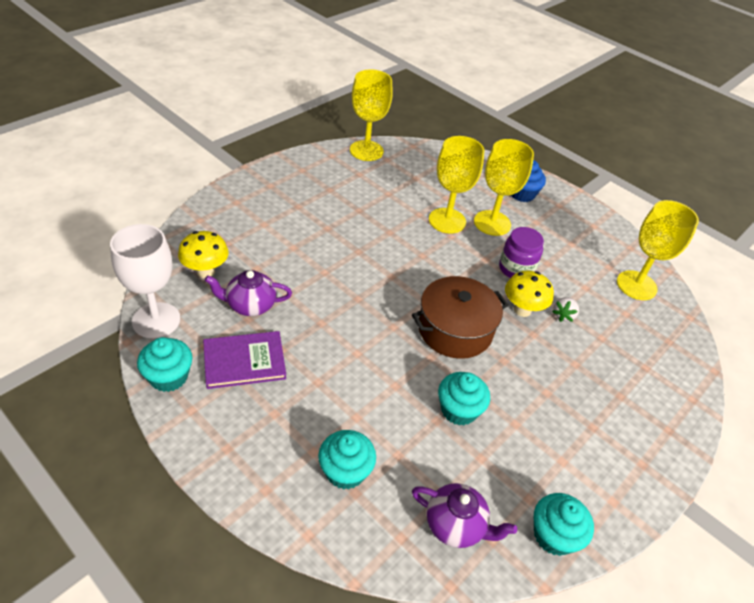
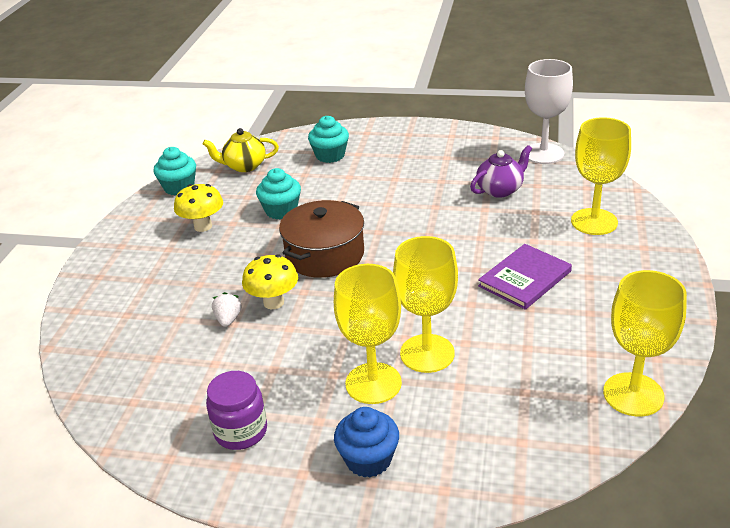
camera: 155 degrees right, 10 degrees down
turquoise cupcake [137,337,193,392] -> none
yellow mushroom [178,231,229,278] -> yellow mushroom moved to [174,184,223,232]
purple book [203,331,286,389] -> purple book moved to [478,244,572,310]
purple teapot [412,483,517,548] -> yellow teapot [203,128,279,172]
purple jar [499,227,544,278] -> purple jar moved to [206,371,267,450]
yellow goblet [617,200,699,300] -> yellow goblet moved to [571,117,631,235]

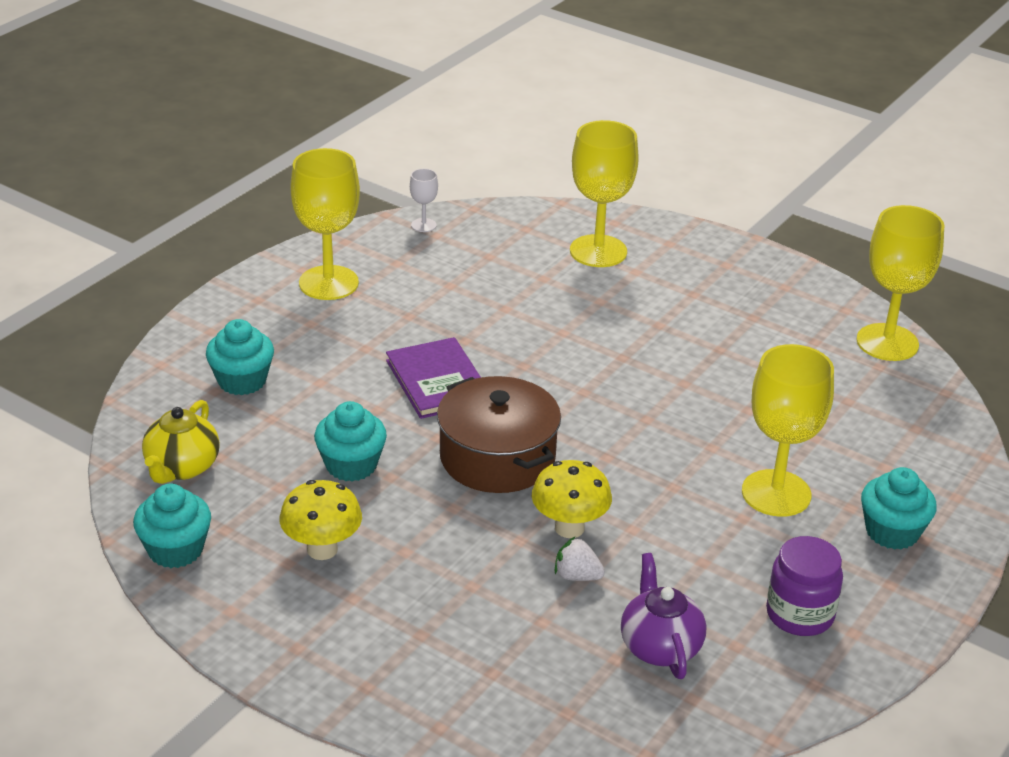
camera: 70 degrees left, 0 degrees up
blue cupcake [334,407,399,478] -> turquoise cupcake [861,467,937,550]
yellow goblet [393,236,458,373] -> yellow goblet moved to [290,148,360,300]
purple teapot [470,145,532,198] -> purple teapot moved to [621,553,706,679]
purple book [478,244,572,310] -> purple book moved to [386,337,481,419]
white goblet [525,59,573,164] -> white goblet [410,169,438,232], size x0.45

